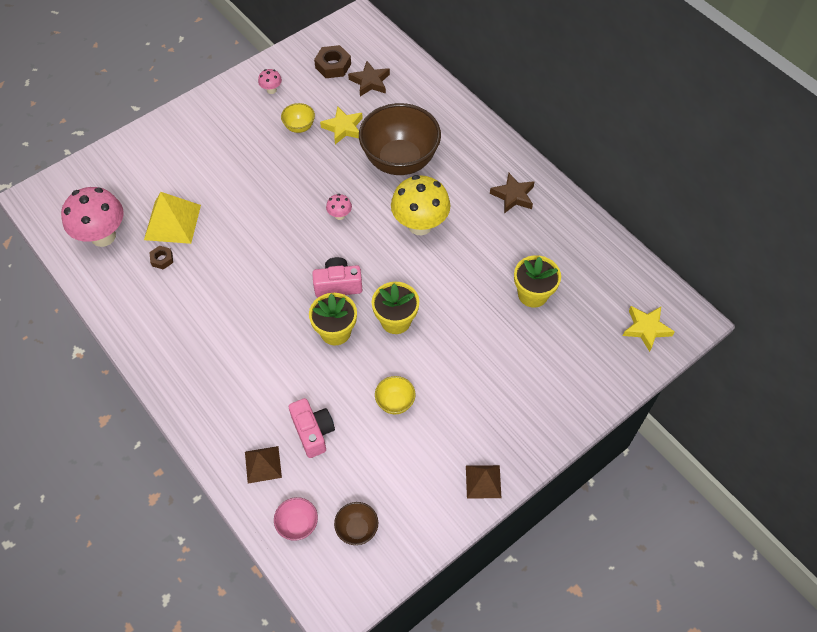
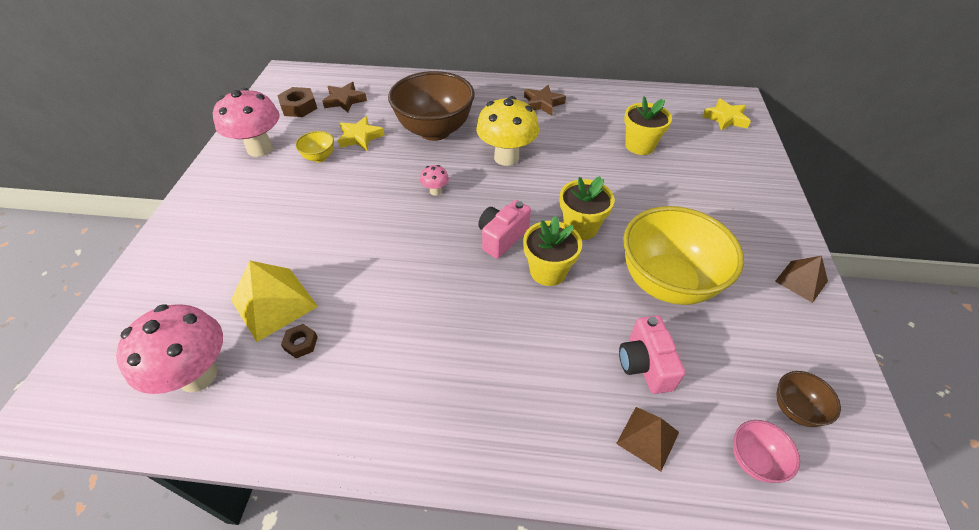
camera: 45 degrees left, 10 degrees down
pink mushroom [258,69,282,94] -> pink mushroom [213,88,280,157], size x2.26
pink camera [289,398,335,458] -> pink camera turned 120 degrees counterclockwise [619,315,685,394]
yellow bowl [375,376,416,414] -> yellow bowl [623,206,744,305], size x2.32

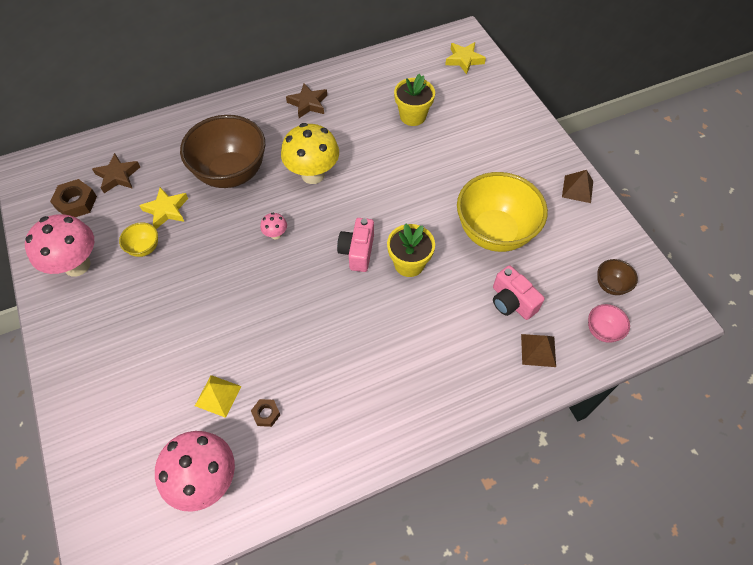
camera: 30 degrees left, 10 degrees up
yellow pyramid [231,260,318,342] -> yellow pyramid [195,375,241,418], size x0.61
yellow flower pot [559,176,615,240] -> none

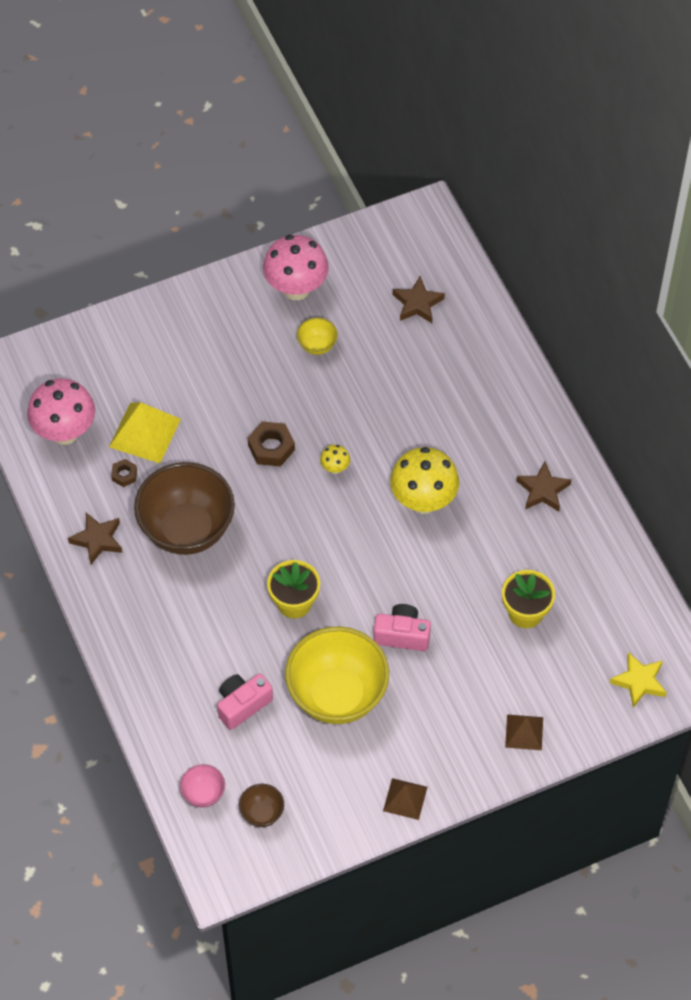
camera: 90 degrees right, 0 degrees up
brown nut [50,179,97,217] -> brown nut moved to [248,421,295,467]
yellow star [139,187,188,229] -> none
brown bowl [180,115,265,188] -> brown bowl moved to [134,462,235,555]
yellow pyramid [195,375,241,418] -> yellow pyramid [109,402,181,463], size x1.63
pink mushroom [260,213,287,239] -> yellow mushroom [320,445,350,474]
pink camera [337,218,374,272] -> pink camera moved to [374,604,431,651]
brown pyramid [521,334,556,367] -> brown pyramid moved to [505,714,543,750]
none -> brown star [68,512,122,564]

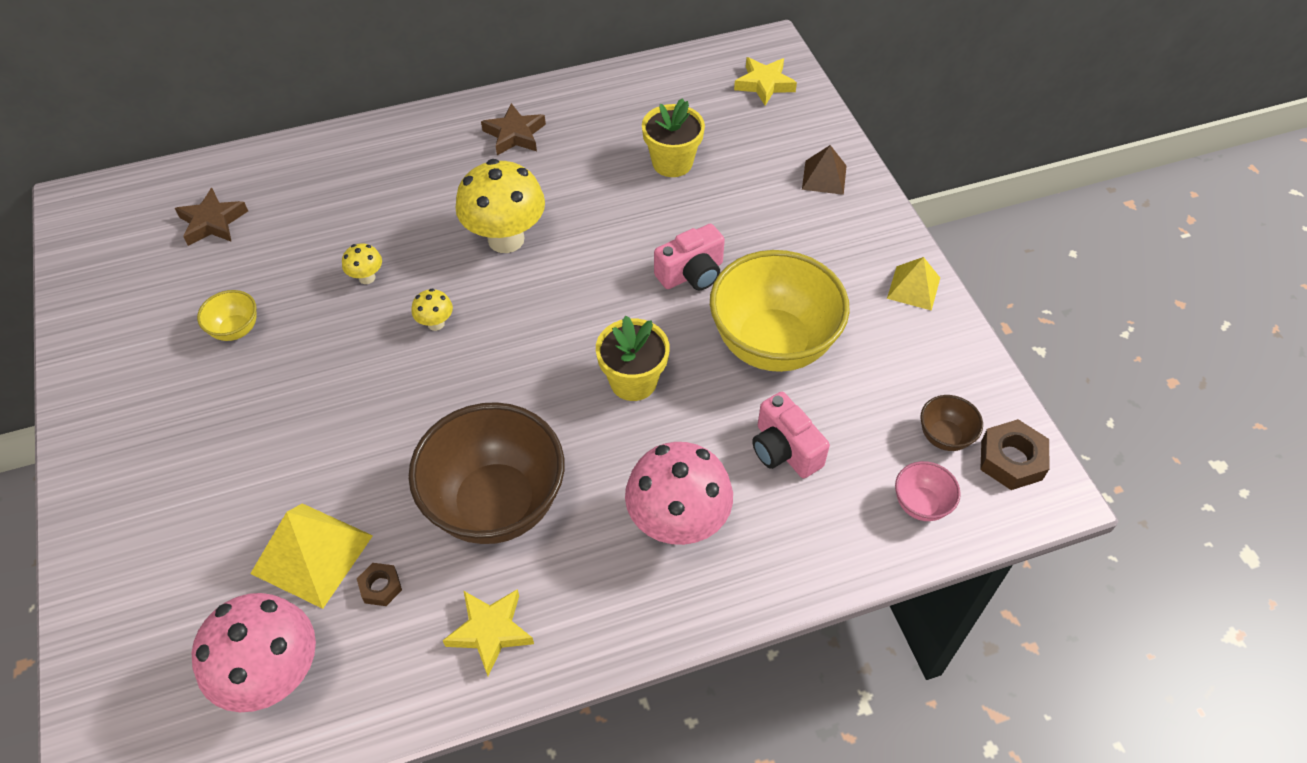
camera: 85 degrees left, 5 degrees down
brown star [68,512,122,564] -> yellow star [443,589,534,676]
brown nut [248,421,295,467] -> brown nut moved to [980,419,1050,490]
pink mushroom [263,235,329,300] -> pink mushroom moved to [625,442,733,545]
pink camera [374,604,431,651] -> pink camera turned 135 degrees counterclockwise [654,224,725,290]
brown pyramid [383,778,427,820] -> yellow pyramid [887,257,940,311]
none -> yellow mushroom [342,244,382,284]

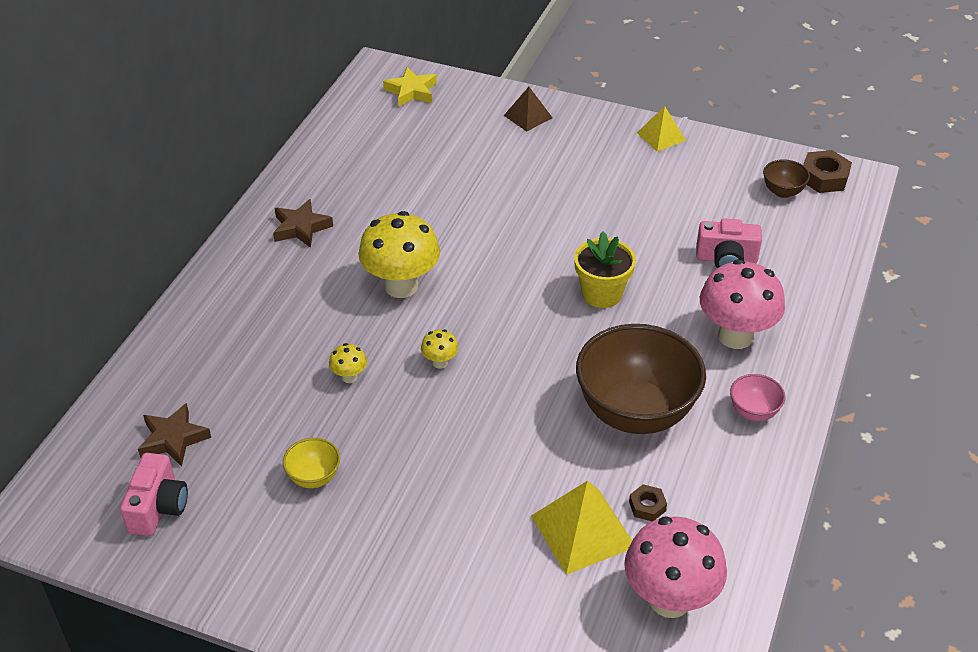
camera: 50 degrees left, 10 degrees down
yellow star [443,589,534,676] -> none
yellow flower pot [642,98,705,177] -> none
pink camera [654,224,725,290] -> pink camera moved to [120,453,188,536]
yellow bowl [710,250,850,372] -> none
pink bowl [895,461,961,521] -> pink bowl moved to [730,374,785,421]

